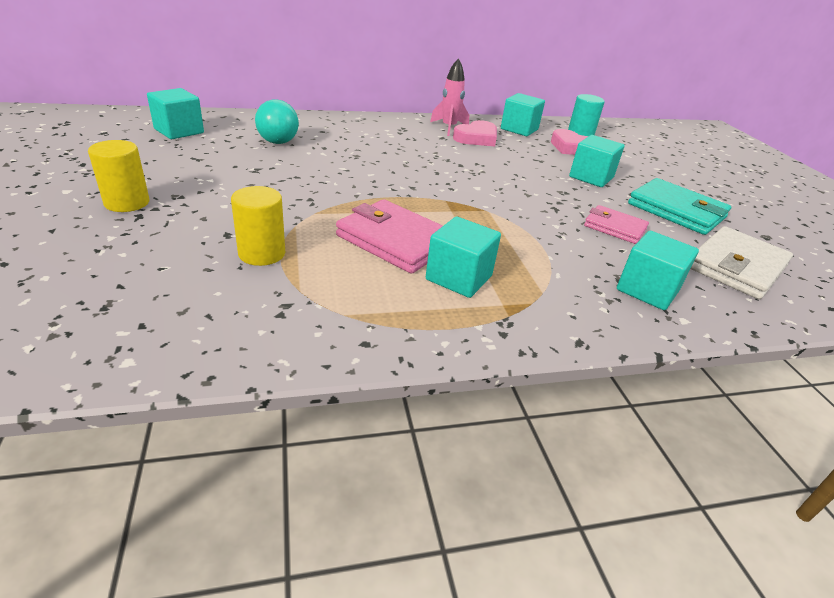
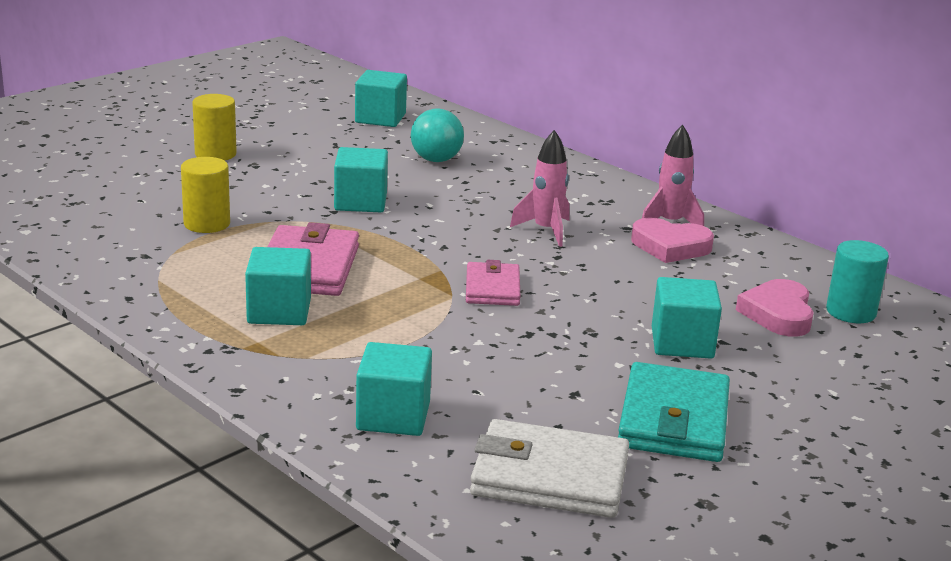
camera: 60 degrees right, 10 degrees down
turquoise cube [501,93,545,136] -> turquoise cube moved to [334,147,388,212]
pink wallet [584,205,649,244] -> pink wallet moved to [466,260,521,306]
none -> pink rocket [510,130,569,247]

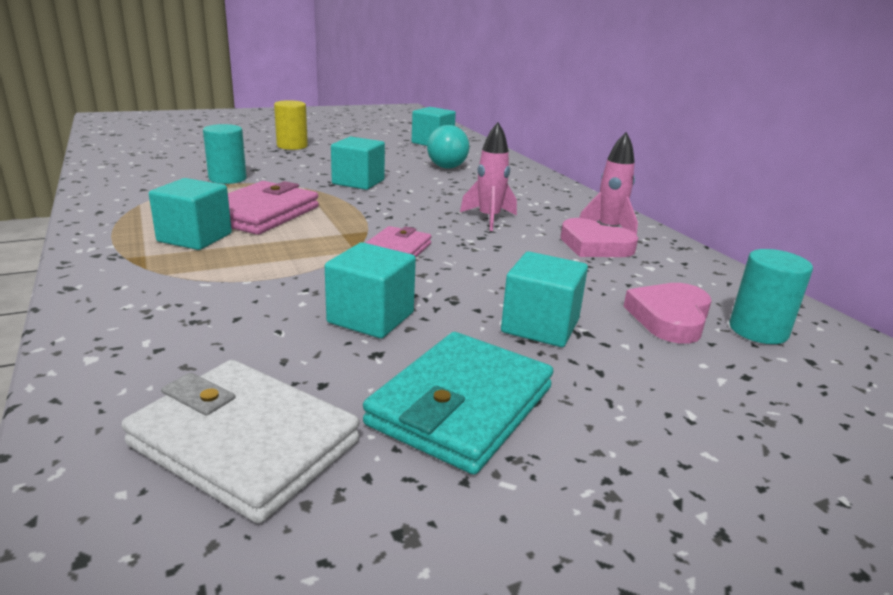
camera: 20 degrees right, 0 degrees up
yellow cylinder [181,157,230,233] -> turquoise cylinder [203,124,247,184]
turquoise cube [356,342,432,436] -> turquoise cube moved to [325,242,416,338]

